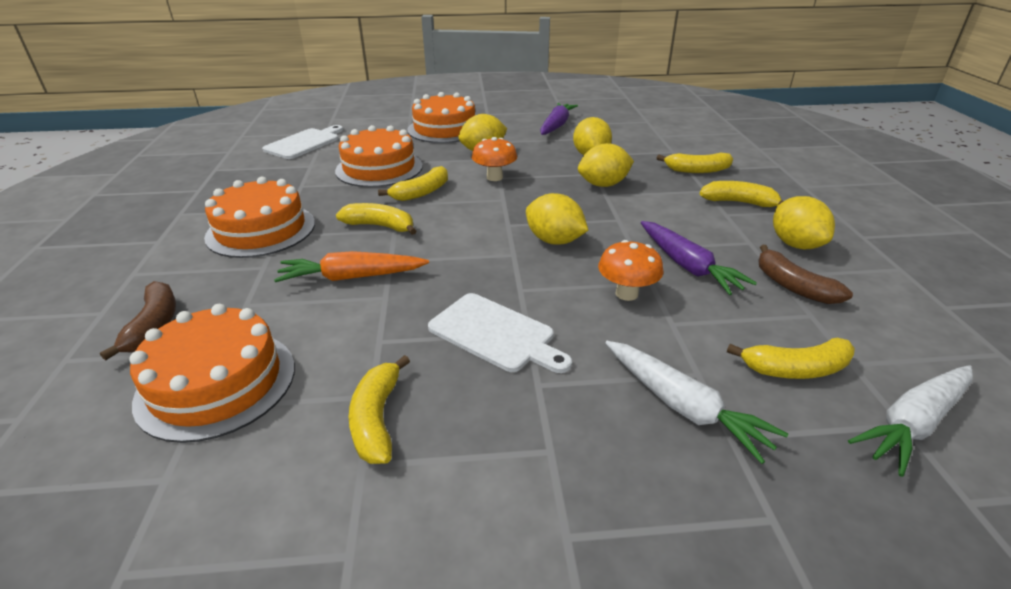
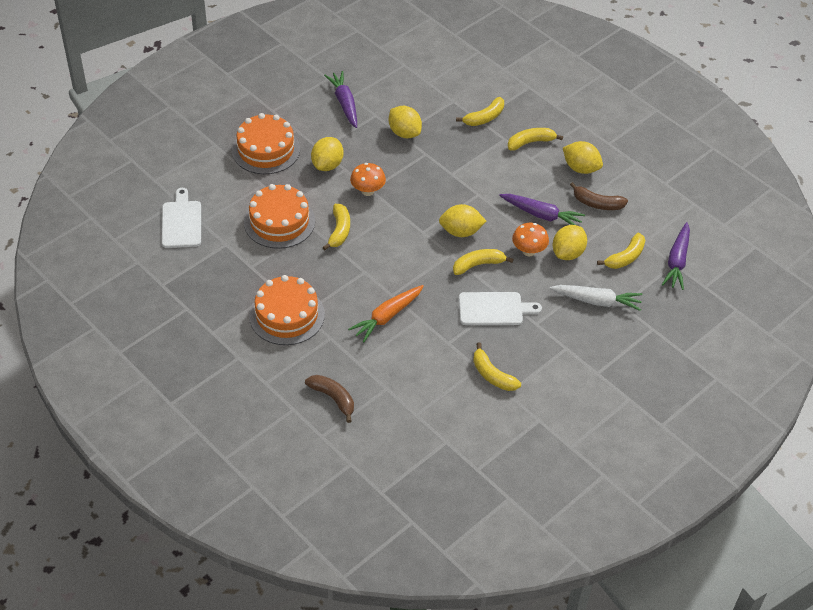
camera: 40 degrees left, 15 degrees up
orange cake [129,304,295,443] -> none
yellow banana [336,203,416,235] -> yellow banana moved to [453,249,513,275]
yellow lemon [578,143,634,187] -> yellow lemon moved to [553,225,587,260]
white carrot [848,365,973,477] -> purple carrot [662,222,690,290]

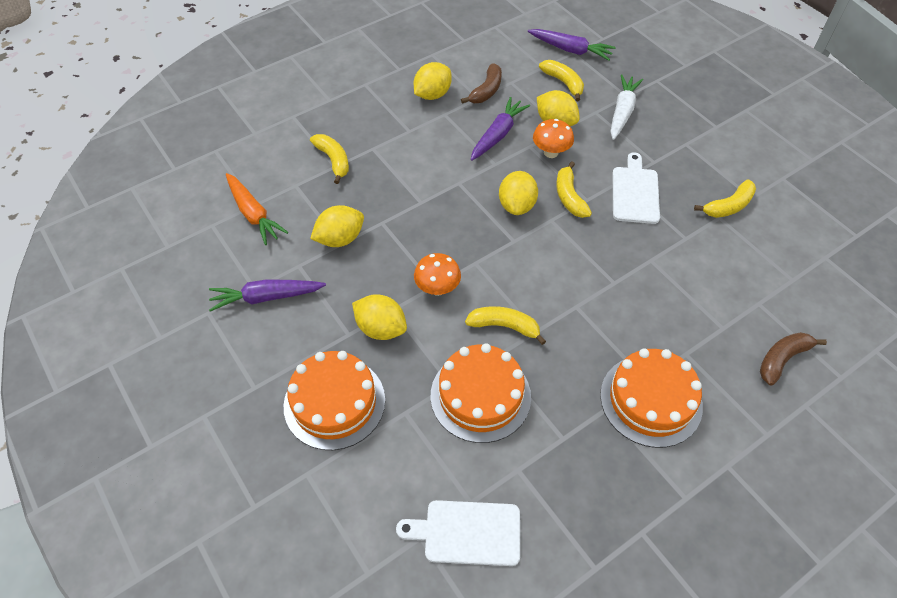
camera: 80 degrees left, 5 degrees up
orange carrot [348,285,424,342] -> orange carrot moved to [226,173,288,245]
yellow banana [508,128,563,151] -> none

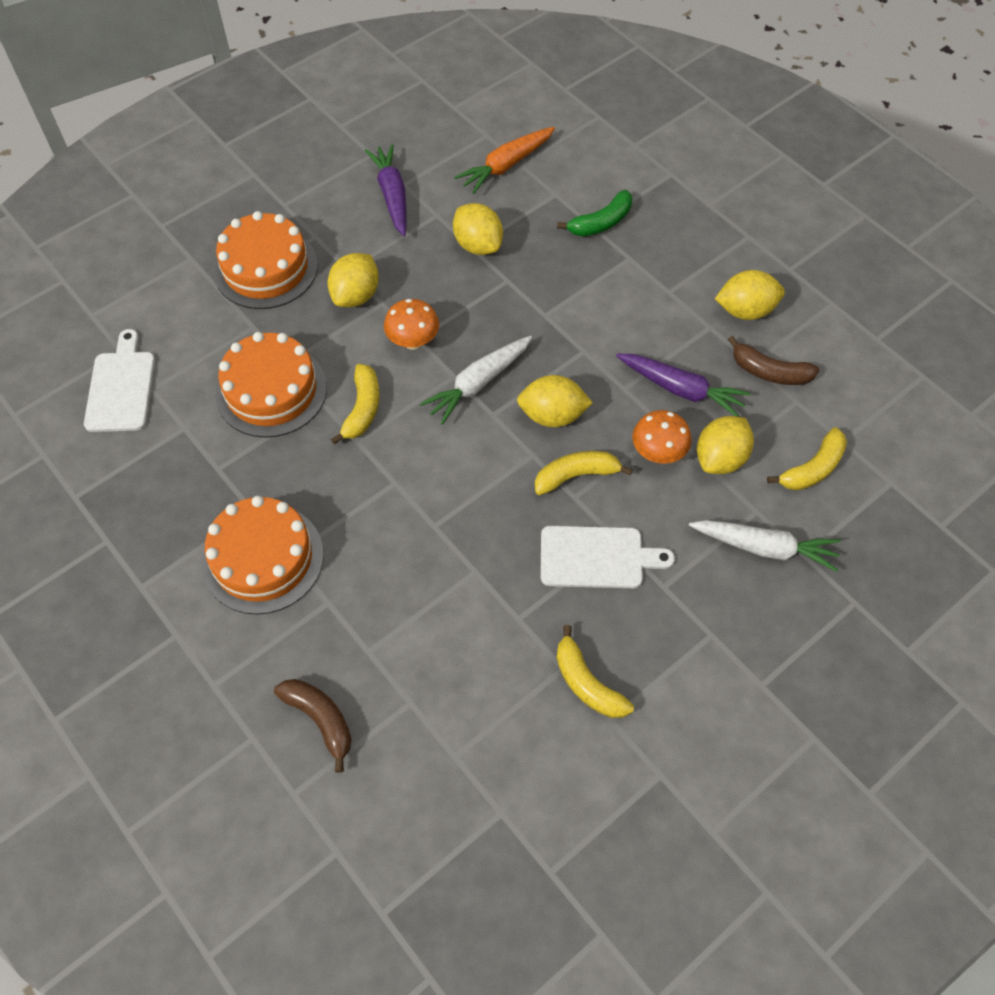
camera: 85 degrees right, 5 degrees up
yellow banana [310,134,349,184] -> green banana [557,190,632,236]
yellow lemon [414,62,452,100] -> yellow lemon turned 45 degrees counterclockwise [715,270,785,320]
purple carrot [528,29,616,61] -> none
none -> white carrot [420,336,532,425]

